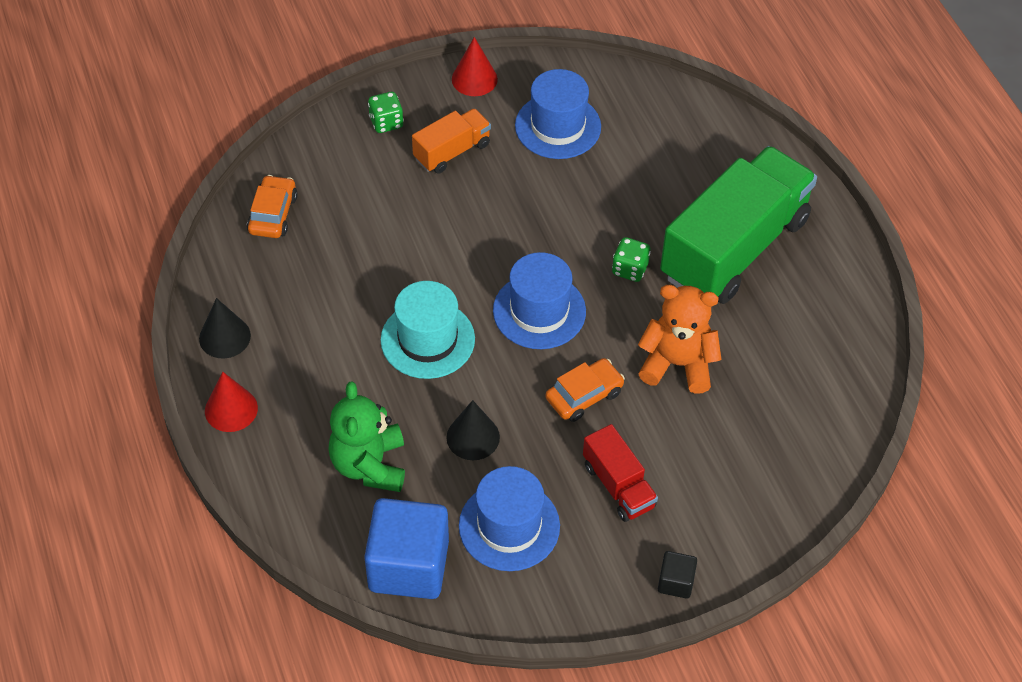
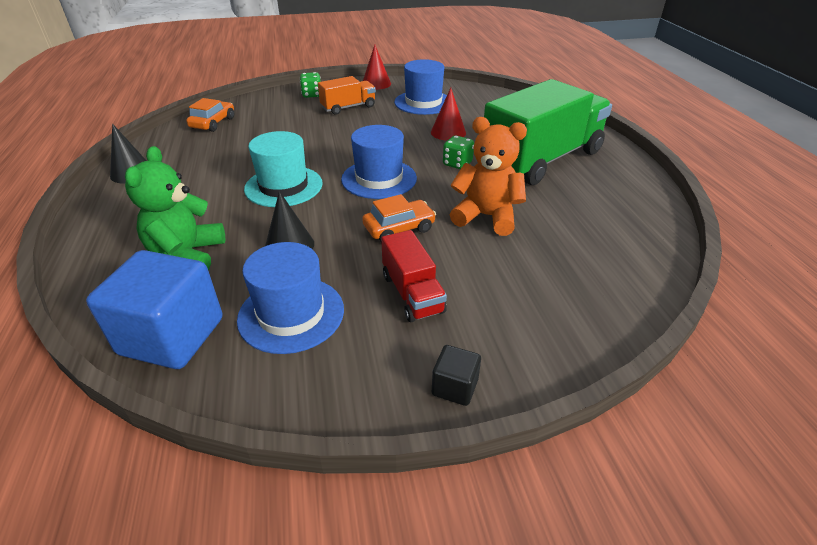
camera: 10 degrees right, 15 degrees down
red cone [205,372,258,432] -> red cone moved to [431,88,466,141]

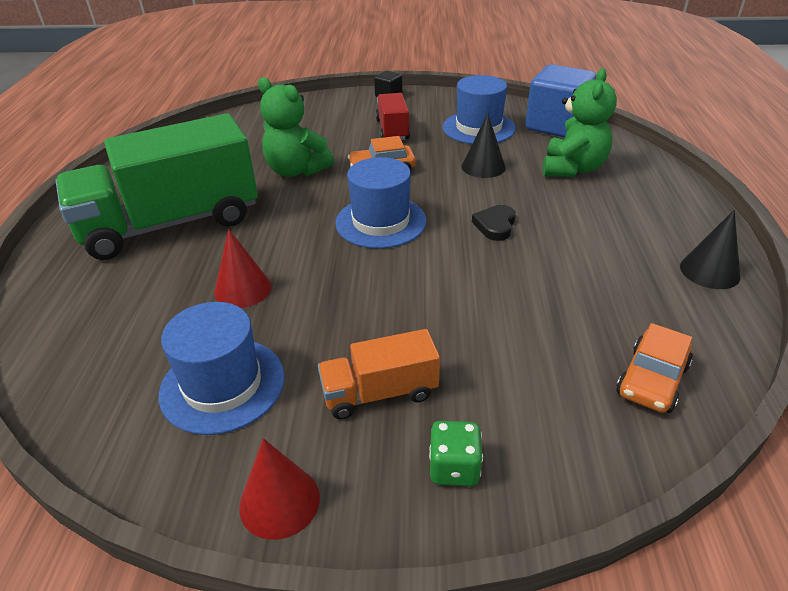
camera: 165 degrees left, 0 degrees up
turquoise hat [244,131,323,207] -> black heart [472,205,516,241]
green dice [443,136,474,169] -> none
orange teddy bear [450,117,527,236] -> green teddy bear [258,77,334,177]

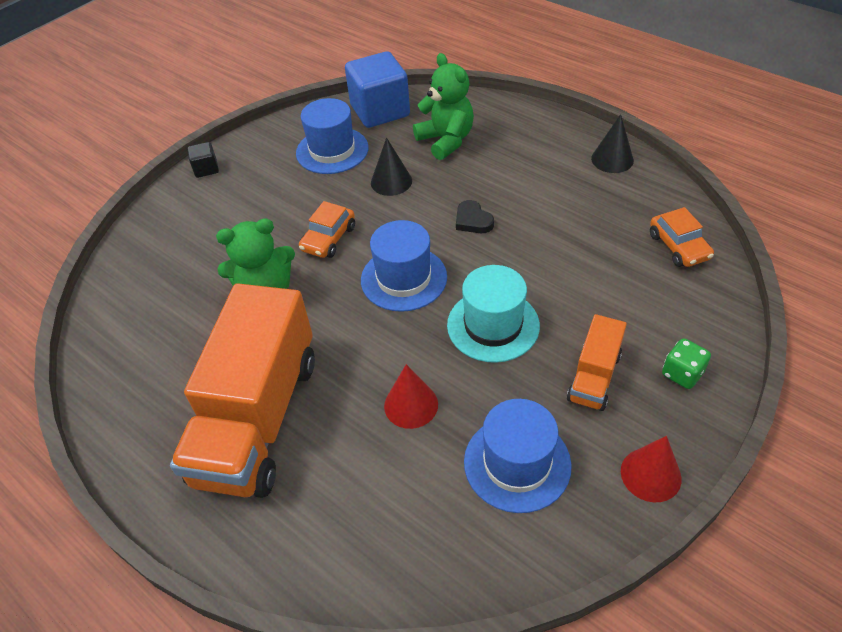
camera: 50 degrees left, 10 degrees up
green truck [56,113,258,260] -> orange truck [170,283,315,498]
red truck [375,93,410,140] -> none
none -> turquoise hat [447,265,540,363]

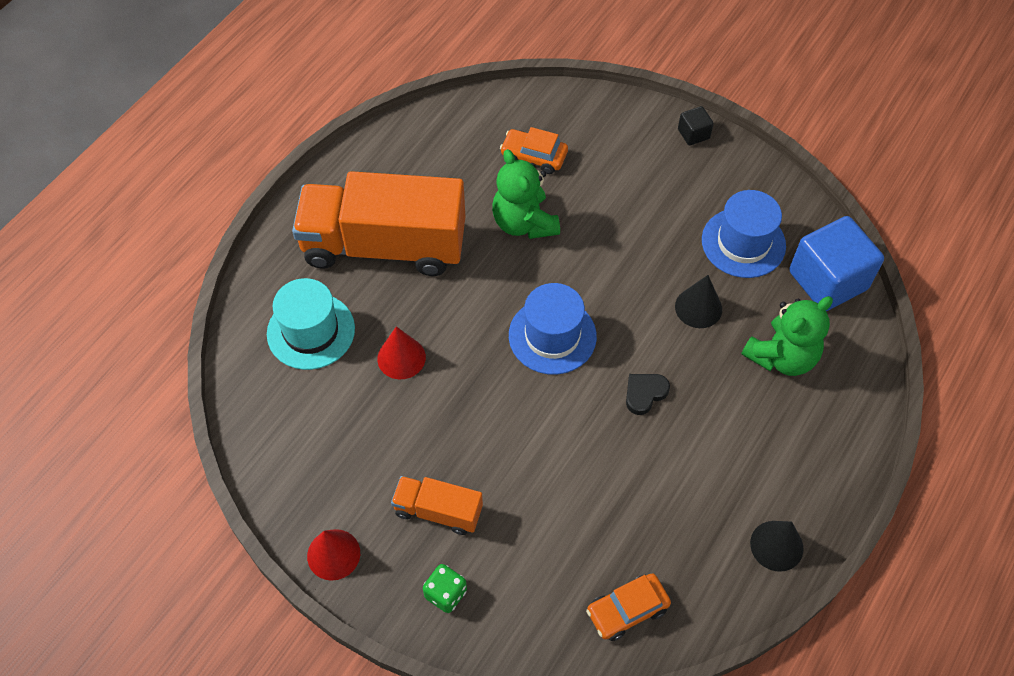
camera: 80 degrees right, 10 degrees up
orange car [299,201,355,258] -> orange car moved to [500,127,568,174]
turquoise hat [447,265,540,363] -> turquoise hat moved to [267,278,355,370]
blue hat [464,399,572,513] -> none

